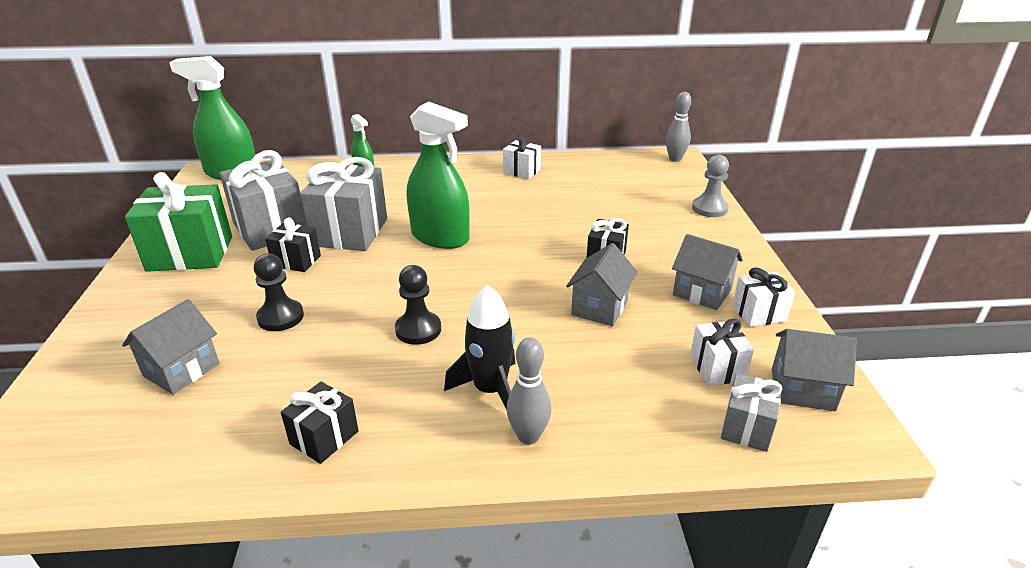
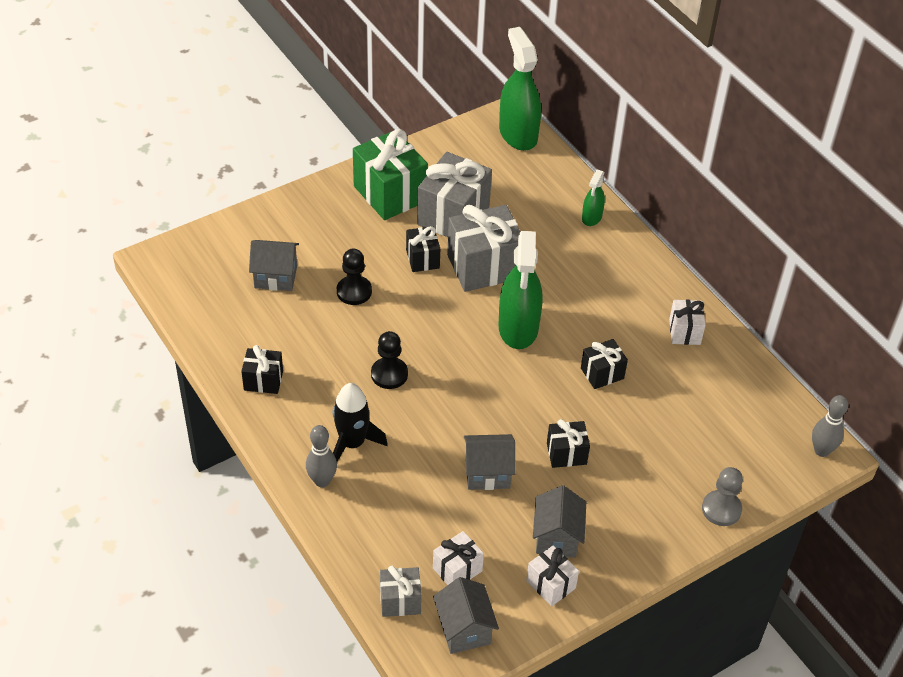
camera: 60 degrees right, 15 degrees up
none -> black gift [581,339,628,389]

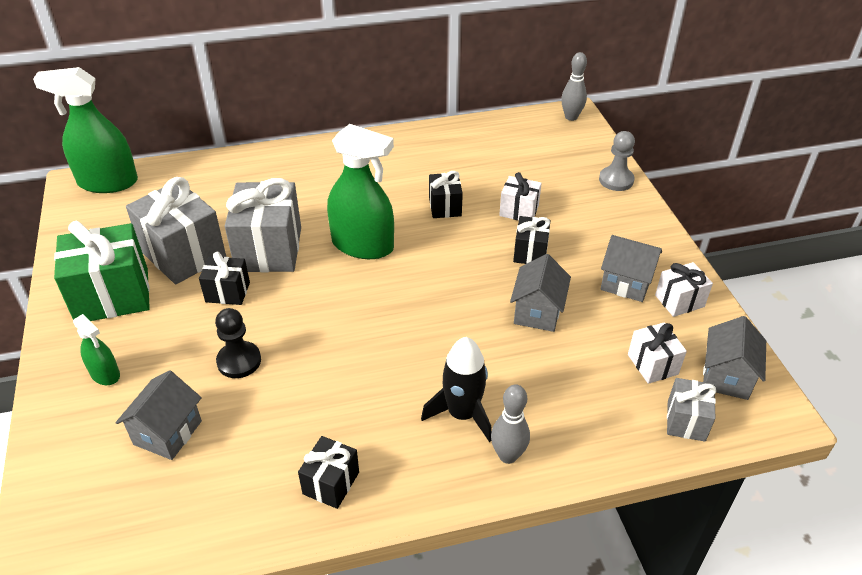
camera: 70 degrees left, 5 degrees down
black pawn [371,331,408,389] -> none
grey house [433,577,499,654] -> grey house turned 75 degrees counterclockwise [703,316,766,400]
green spray bottle [582,169,605,226] -> green spray bottle moved to [73,314,120,385]
white gift [669,300,705,345] -> white gift moved to [499,172,542,220]

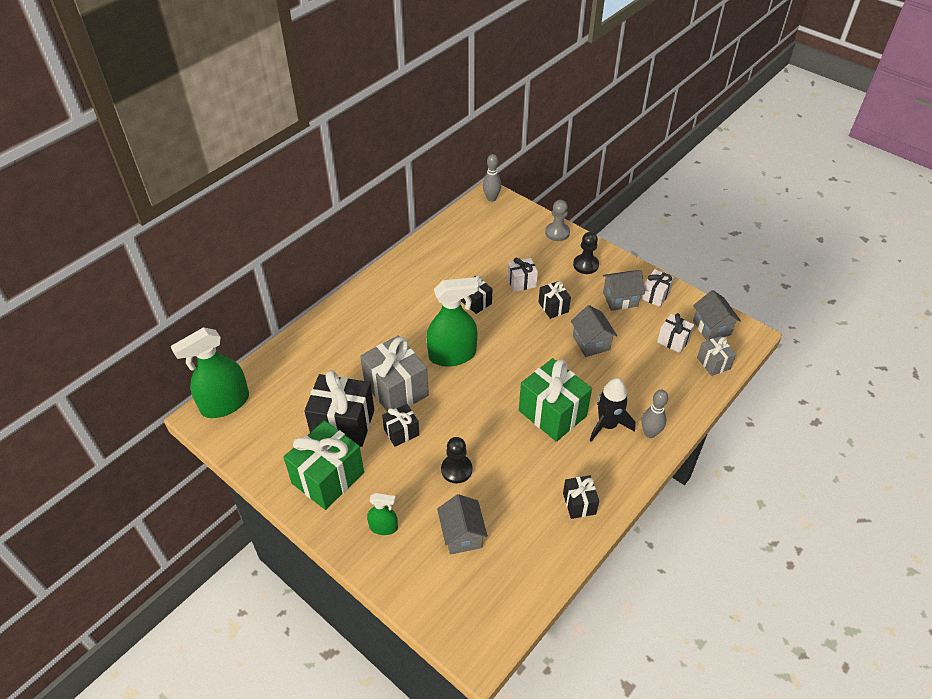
camera: 35 degrees left, 5 degrees up
grey gift [126,177,226,285] -> black gift [304,370,374,447]
none -> green gift [519,358,592,442]
none -> black pawn [573,232,599,274]

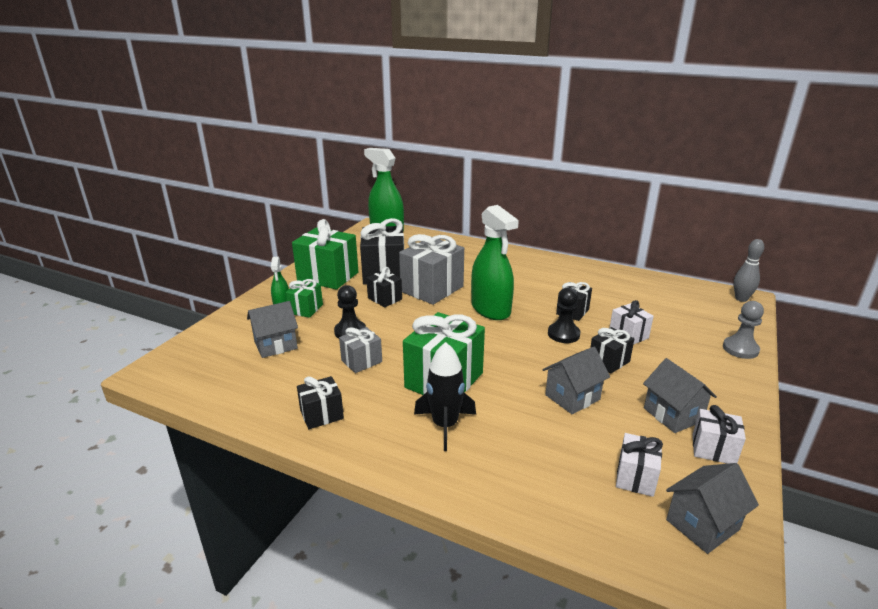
camera: 75 degrees right, 20 degrees down
black pawn [573,232,599,274] -> black pawn moved to [548,287,581,343]
grey bowling pin [641,390,668,438] -> none
grey gift [697,336,736,376] -> grey gift moved to [339,327,382,373]
none -> green gift [285,279,323,318]

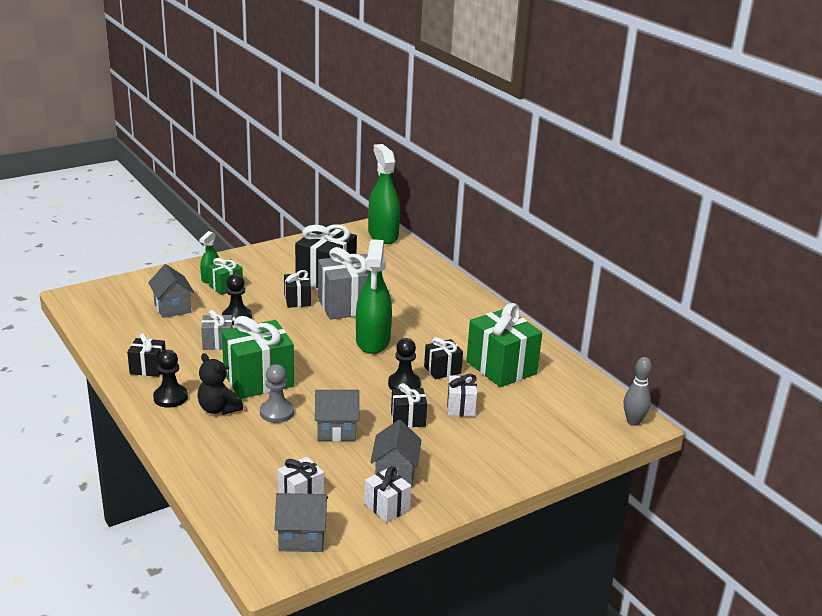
camera: 30 degrees right, 0 degrees up
grey house [247,301,298,358] -> grey house turned 60 degrees clockwise [148,264,194,318]
green gift [292,219,358,290] -> green gift moved to [466,303,542,387]
black rocket [414,342,476,451] -> black teddy bear [197,353,243,415]
grey pawn [723,301,764,359] -> grey pawn moved to [260,364,294,423]
none -> black pawn [153,350,188,408]

